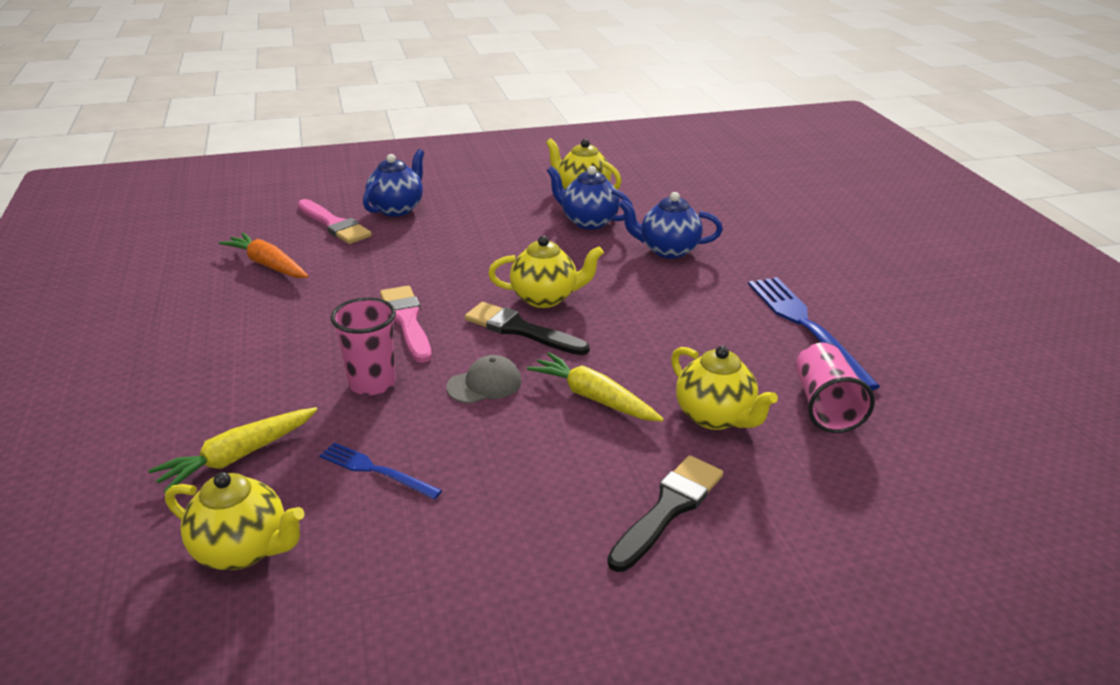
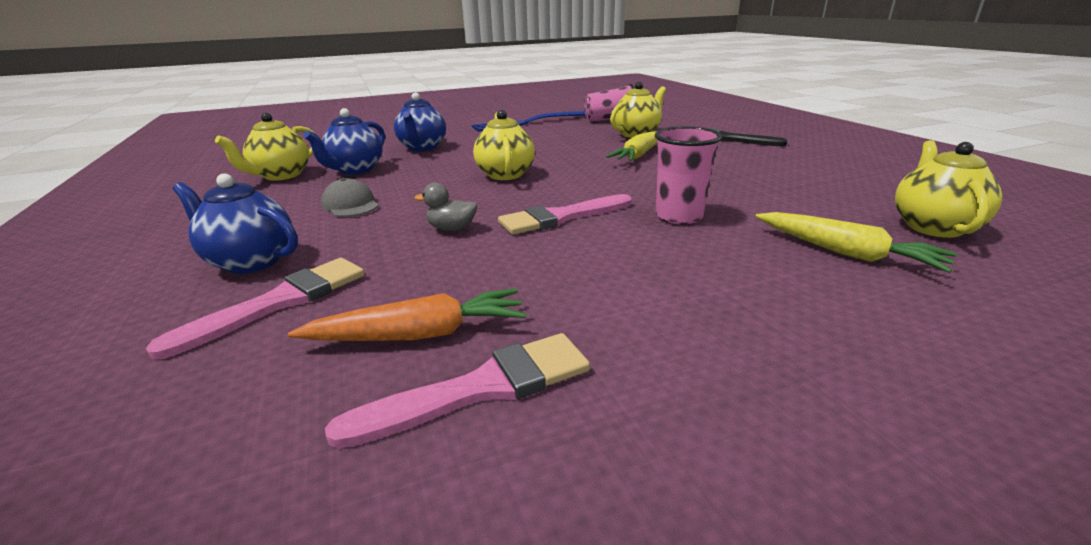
camera: 95 degrees left, 5 degrees down
orange carrot [219,232,308,278] -> orange carrot turned 135 degrees counterclockwise [288,288,526,341]
blue fork [319,442,442,500] -> none
grey cap [446,355,522,404] -> grey cap moved to [321,178,379,217]
black brush [465,302,590,355] -> none
none -> pink brush [325,333,590,448]
none -> grey duck [414,183,477,231]

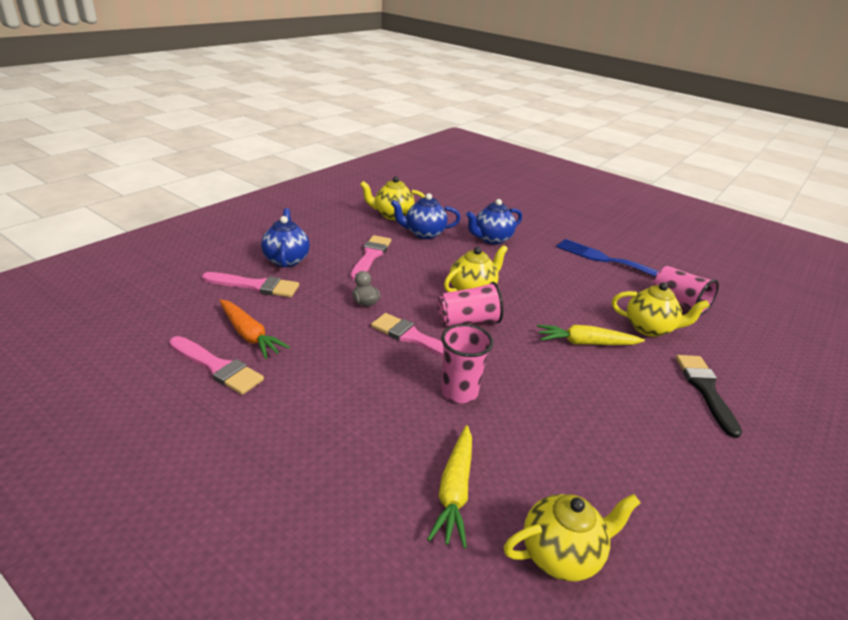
camera: 55 degrees right, 5 degrees up
grey cap [321,178,379,217] -> pink brush [350,235,391,280]
none -> pink cup [438,282,503,326]

